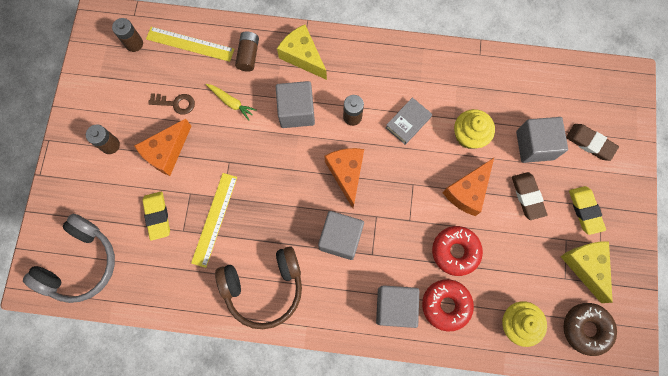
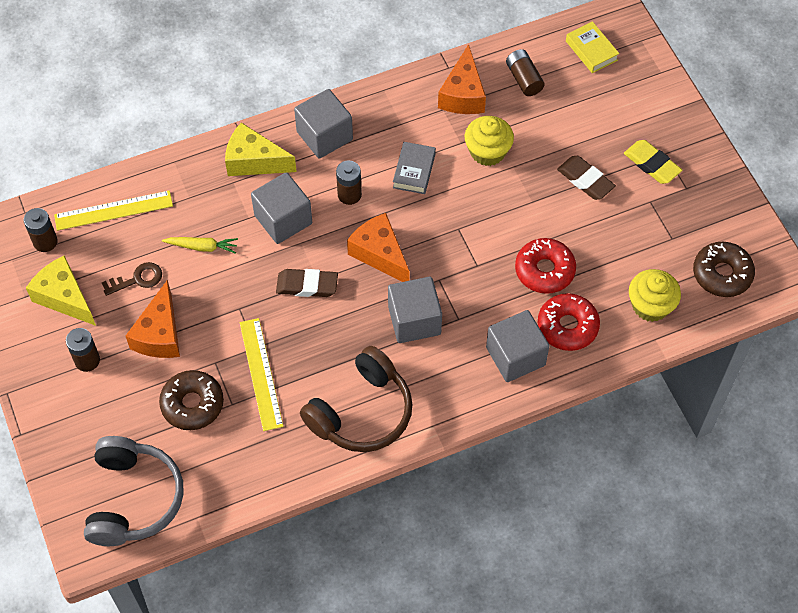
camera: 30 degrees left, 15 degrees down
yellow eraser [143,192,170,241] -> brown donut [159,370,224,430]
brown battery [235,31,259,72] -> brown battery moved to [506,49,545,96]
orange cheese [443,158,494,216] -> orange cheese moved to [438,44,486,114]
grey cube [516,117,568,163] -> grey cube moved to [294,89,353,159]
yellow cheese [560,241,613,303] -> yellow cheese moved to [26,255,96,326]
brown eraser [566,124,619,161] -> brown eraser moved to [276,269,338,297]
none -> yellow book [566,21,619,73]

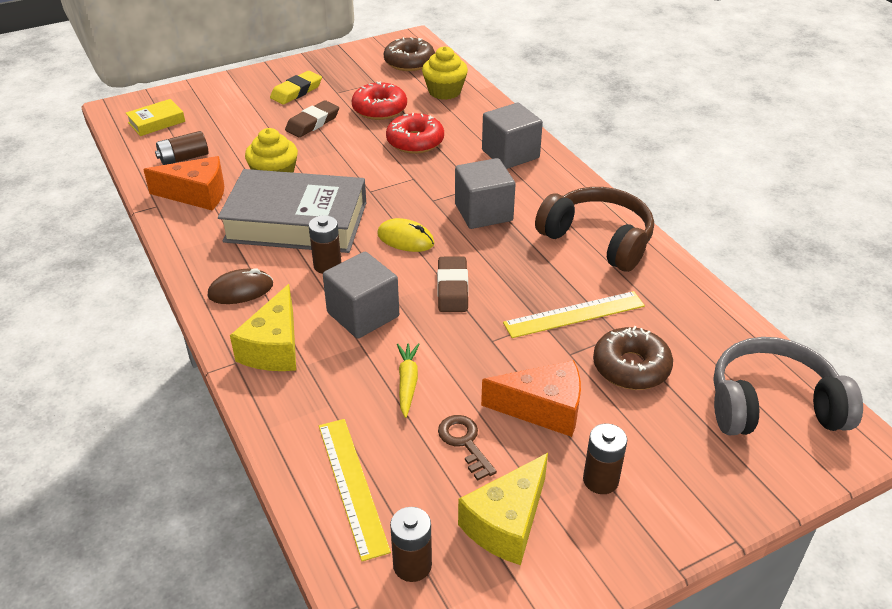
camera: 95 degrees left, 20 degrees down
grey cube [294,89,353,159] -> brown mouse [208,268,273,304]
orange cheese [347,213,410,282] -> yellow mouse [377,218,435,252]
grey book [393,142,436,194] -> grey book [218,169,367,253], size x2.30
red donut [538,293,600,351] -> red donut moved to [352,81,407,120]

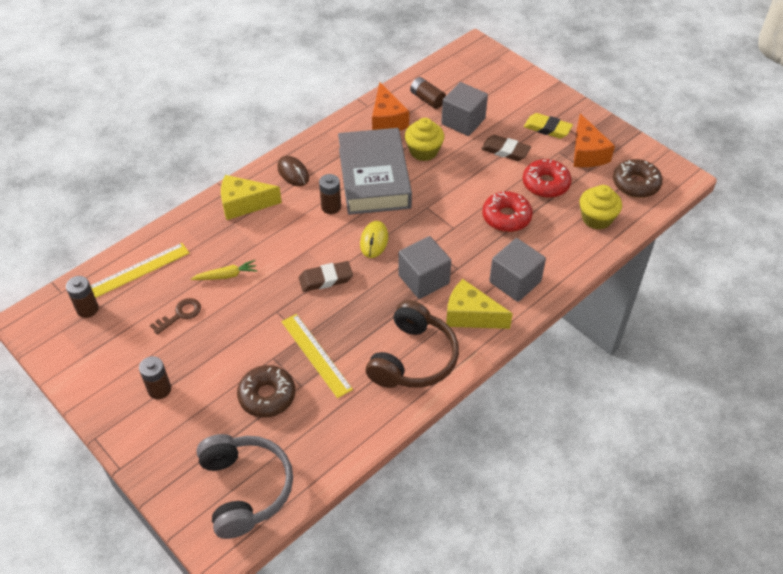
camera: 75 degrees right, 10 degrees up
yellow book [126,99,185,136] -> none
grey cube [323,252,399,339] -> grey cube moved to [441,82,488,136]
yellow cheese [458,453,548,565] -> yellow cheese moved to [446,279,513,329]
orange cheese [481,360,581,437] -> orange cheese moved to [574,113,615,167]

